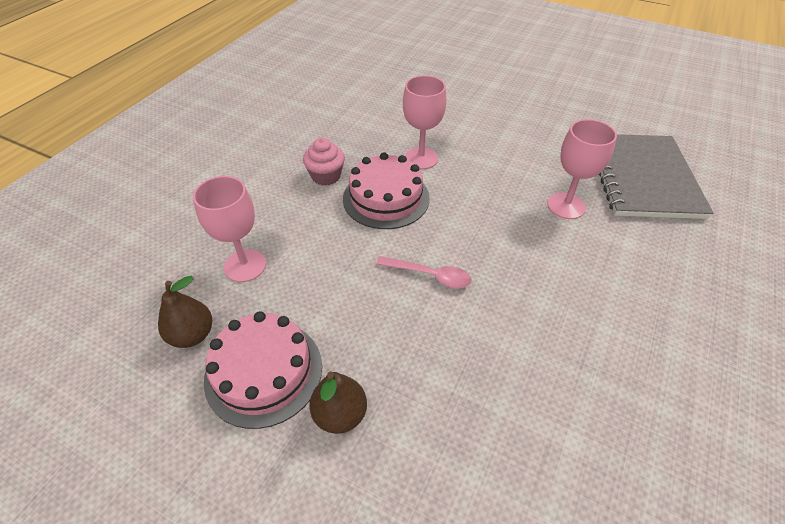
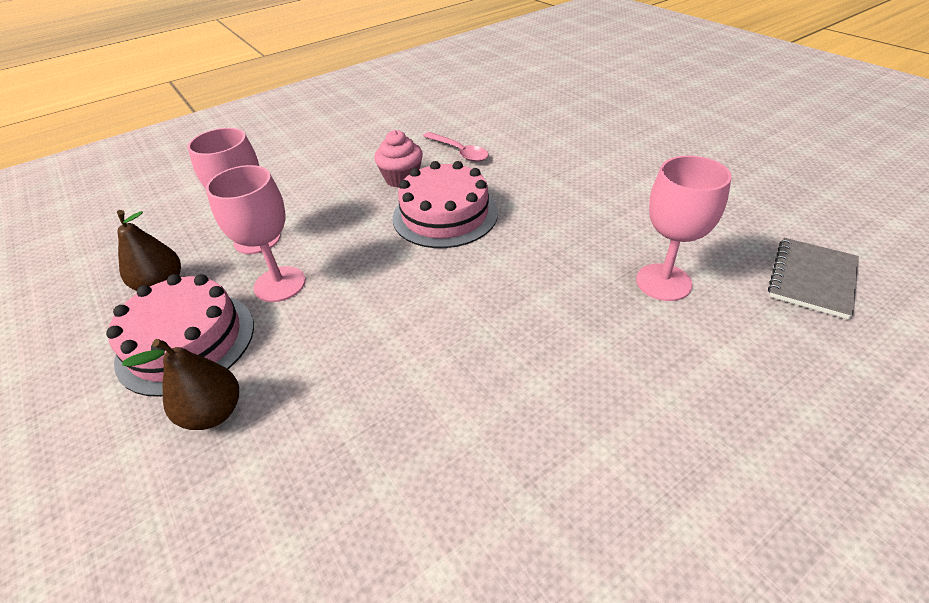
camera: 30 degrees right, 5 degrees down
pink spoon [376,256,472,288] -> pink spoon moved to [423,132,489,162]
pink goblet [403,75,446,169] -> pink goblet moved to [206,165,306,302]
grey notebook [598,134,713,219] -> grey notebook [768,238,859,319], size x0.52

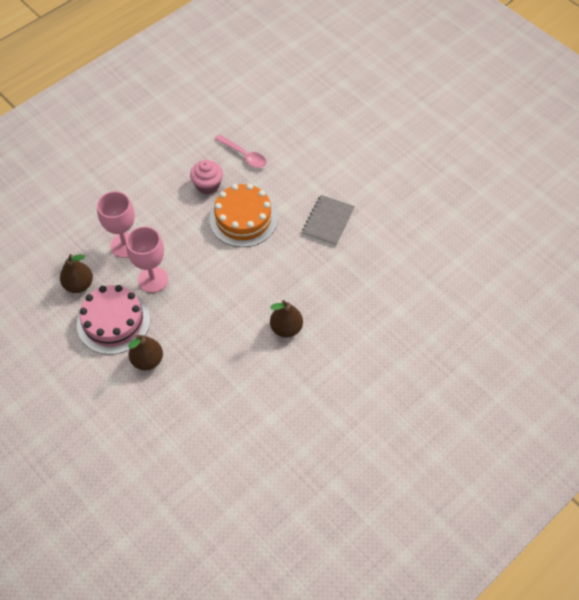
camera: 10 degrees left, 15 degrees up
pink cake [393,161,498,248] -> orange cake [209,184,278,247]
pink goblet [636,156,732,301] -> none
grey notebook [768,238,859,319] -> grey notebook moved to [302,195,355,246]
none -> brown pear [270,300,303,338]

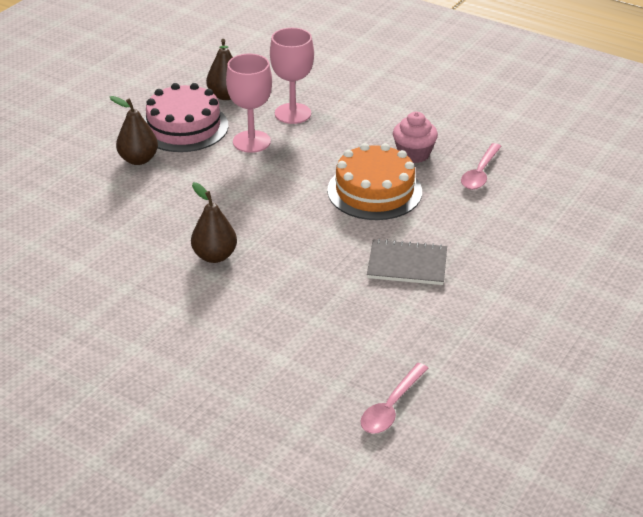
camera: 75 degrees right, 20 degrees down
none -> pink spoon [360,363,429,433]

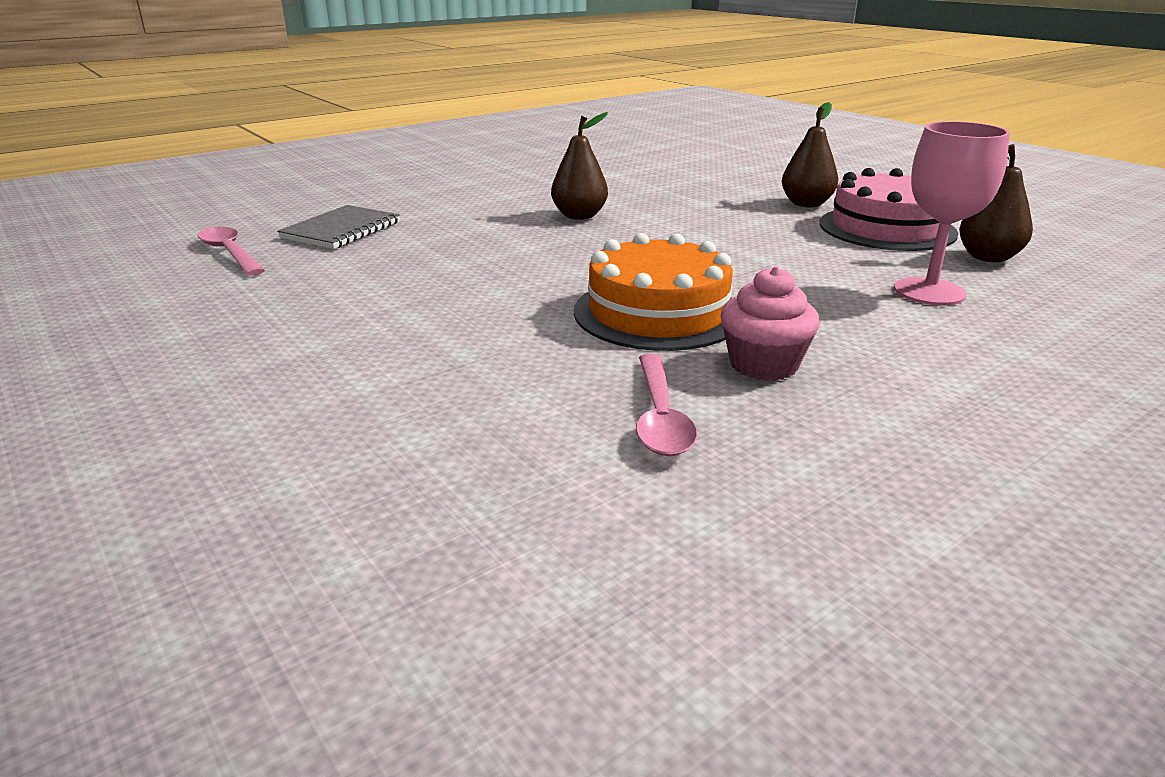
camera: 110 degrees right, 10 degrees down
pink goblet [226,54,272,153] -> none
grey notebook [367,239,447,285] -> grey notebook moved to [277,205,400,249]
pink spoon [461,143,502,190] -> pink spoon turned 135 degrees counterclockwise [636,354,697,456]

